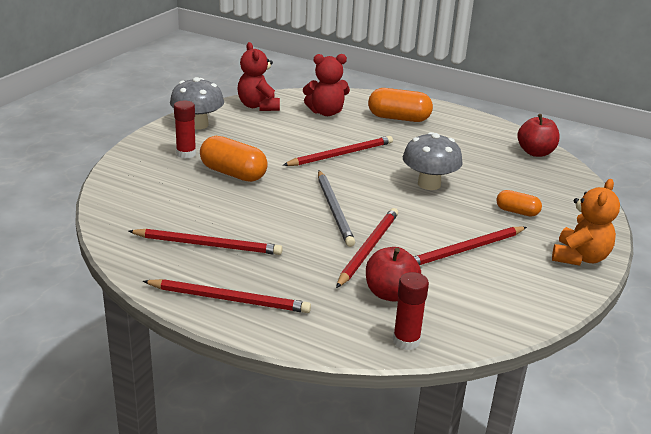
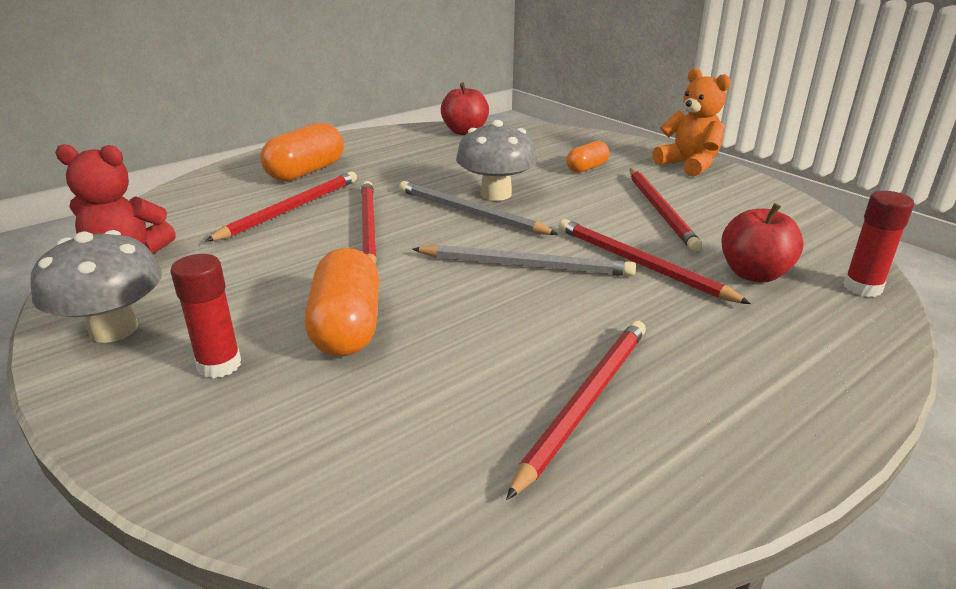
camera: 65 degrees left, 0 degrees up
red pencil [143,279,311,313] -> red pencil moved to [205,171,357,241]
orange capsule [200,136,268,182] -> orange capsule turned 60 degrees counterclockwise [305,248,379,356]
red teddy bear [303,54,350,116] -> none
none -> grey pencil [399,181,558,235]

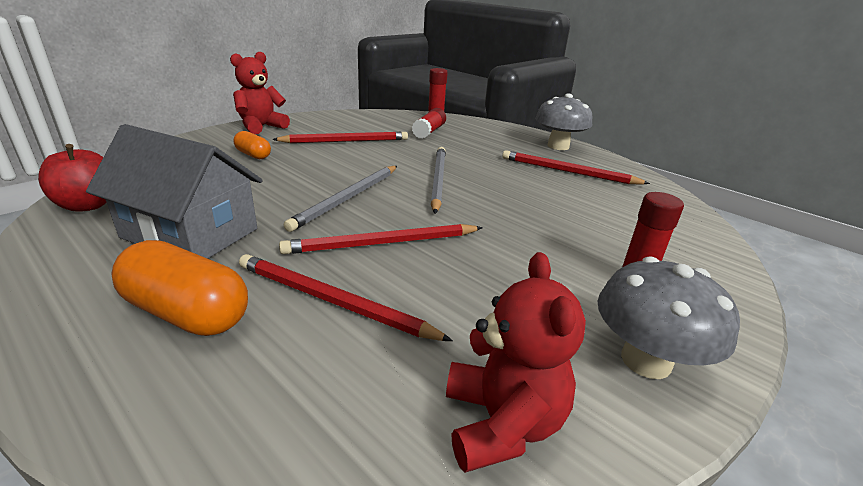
camera: 100 degrees left, 0 degrees up
orange capsule [305,248,379,356] -> none
grey mushroom [456,120,538,201] -> grey mushroom moved to [535,93,592,150]
red pencil [559,219,751,304] -> none
orange teddy bear [653,68,731,177] -> red teddy bear [230,51,290,134]
red apple [721,203,804,282] -> red glue stick [412,108,446,139]
none -> grey house [86,124,263,259]

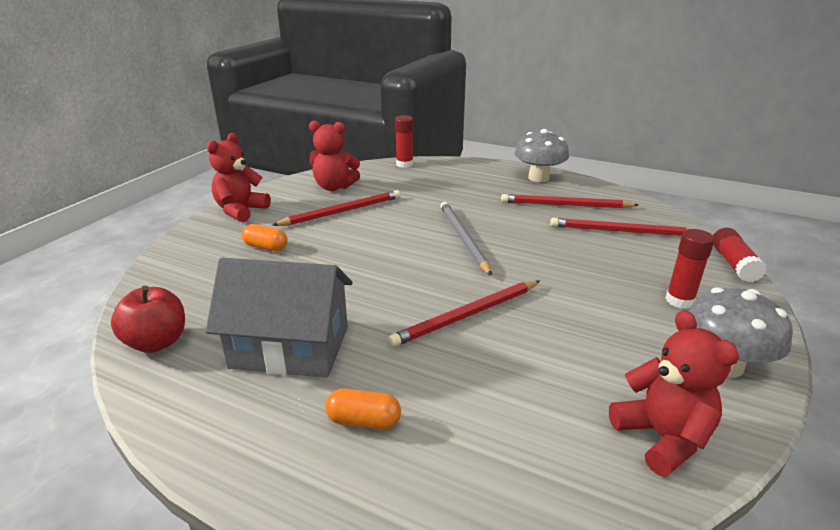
camera: 15 degrees left, 0 degrees up
orange capsule [111,240,248,336] -> orange capsule [325,388,401,430], size x0.57
red pencil [239,254,453,341] -> red pencil moved to [550,218,691,236]
grey pencil [284,166,397,232] -> none
red glue stick [412,108,446,139] -> red glue stick moved to [713,228,767,282]
none -> red teddy bear [309,120,360,191]

